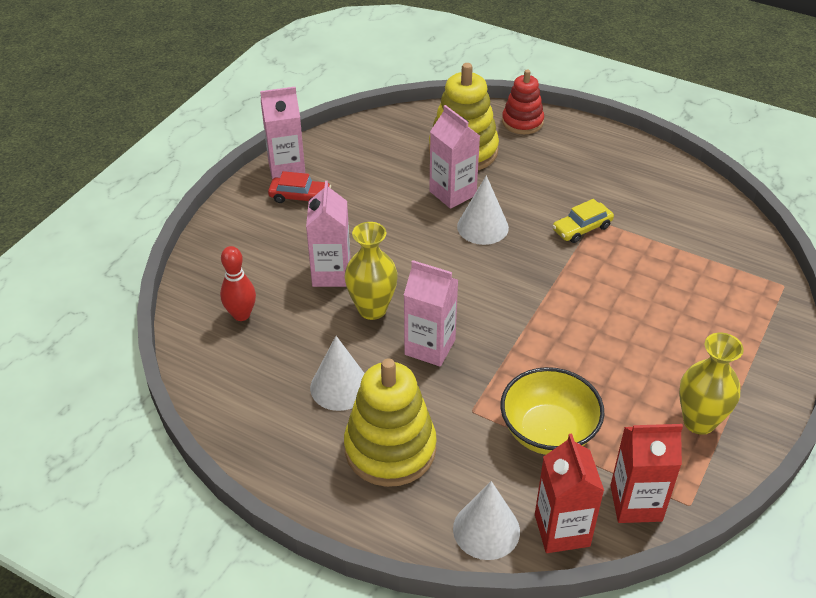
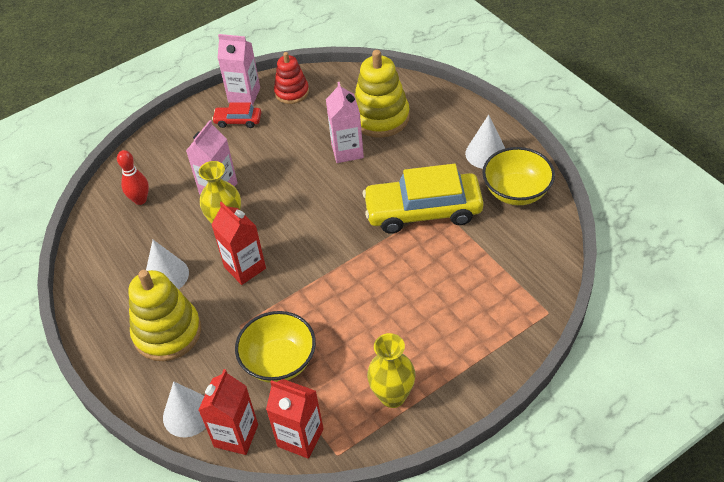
camera: 30 degrees right, 5 degrees up
red car [268,171,331,203] -> red car turned 150 degrees clockwise [212,102,261,128]
pink carton [404,260,458,367] -> red carton [212,202,266,285]
white cone [457,175,509,245] -> white cone moved to [465,115,505,169]
red stacking toy [502,70,544,134] -> red stacking toy moved to [274,52,309,104]
yellow car [552,199,614,243] -> yellow car [363,164,484,233], size x2.19
none -> yellow bowl [482,147,555,205]

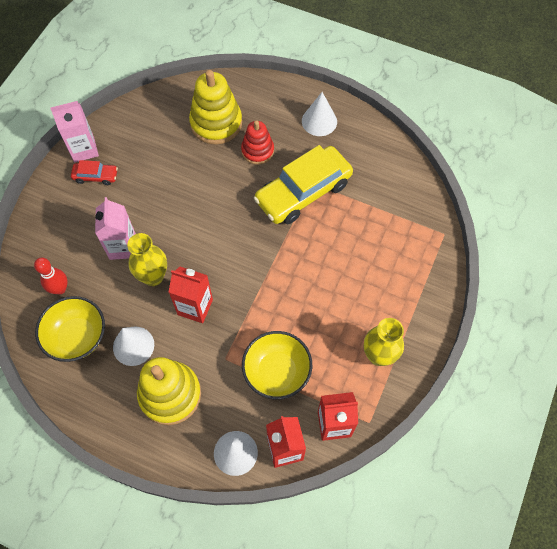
camera: 35 degrees left, 15 degrees up
red car [212,102,261,128] -> red car turned 150 degrees counterclockwise [71,160,118,185]
red stacking toy [274,52,309,104] -> red stacking toy moved to [241,120,274,165]
pink carton [326,82,364,163] -> none
yellow bowl [482,147,555,205] -> yellow bowl moved to [35,296,105,362]

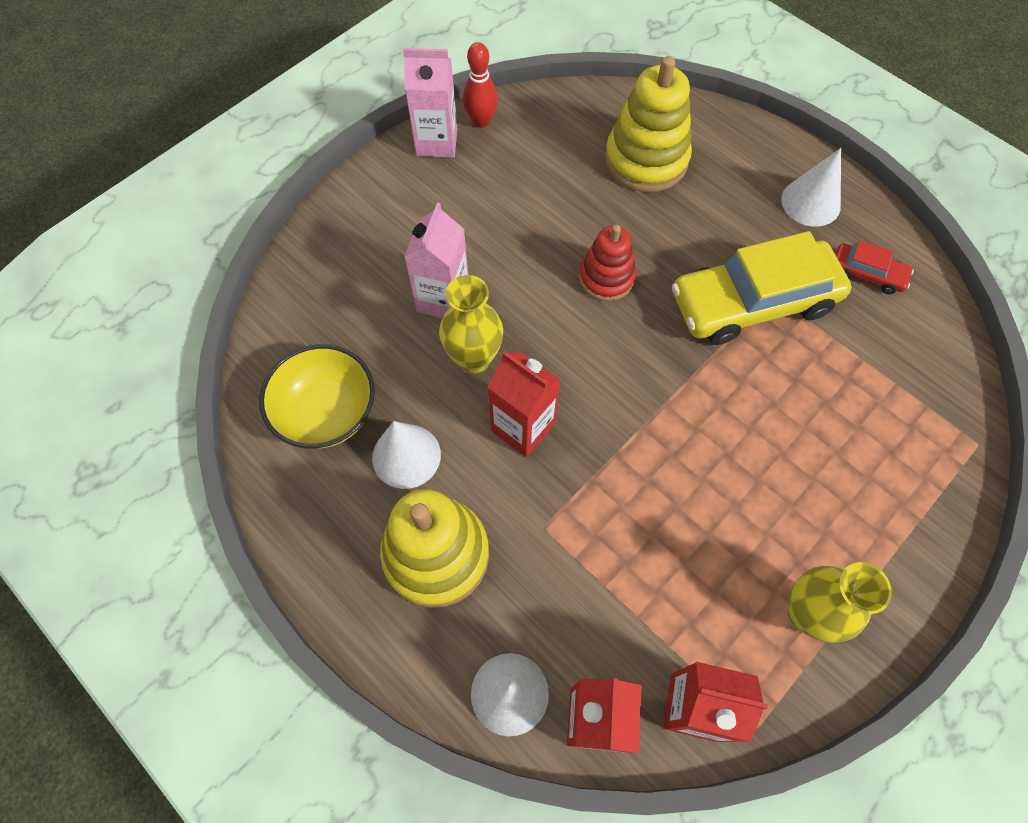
camera: 20 degrees right, 0 degrees up
red bowling pin [34,258,68,294] -> red bowling pin moved to [463,42,498,128]
red car [71,160,118,185] -> red car moved to [835,240,914,294]
red stacking toy [241,120,274,165] -> red stacking toy moved to [579,225,636,301]
yellow bowl [242,331,312,399] -> none

